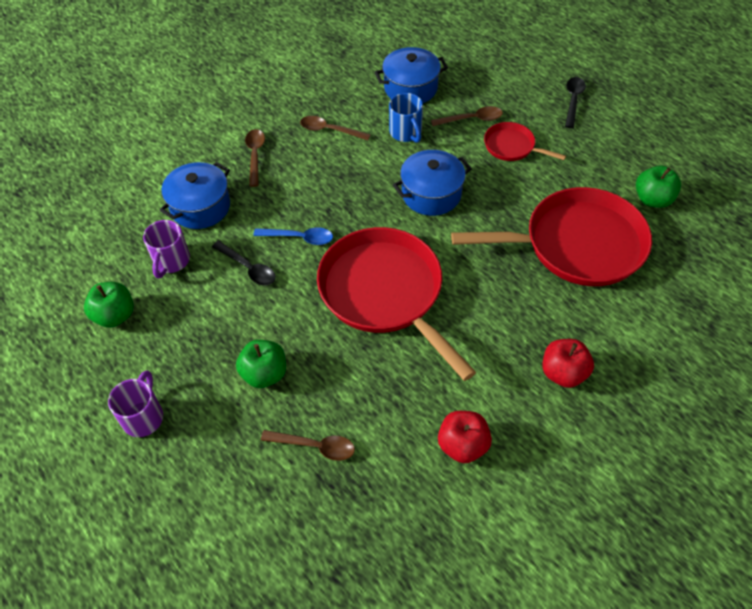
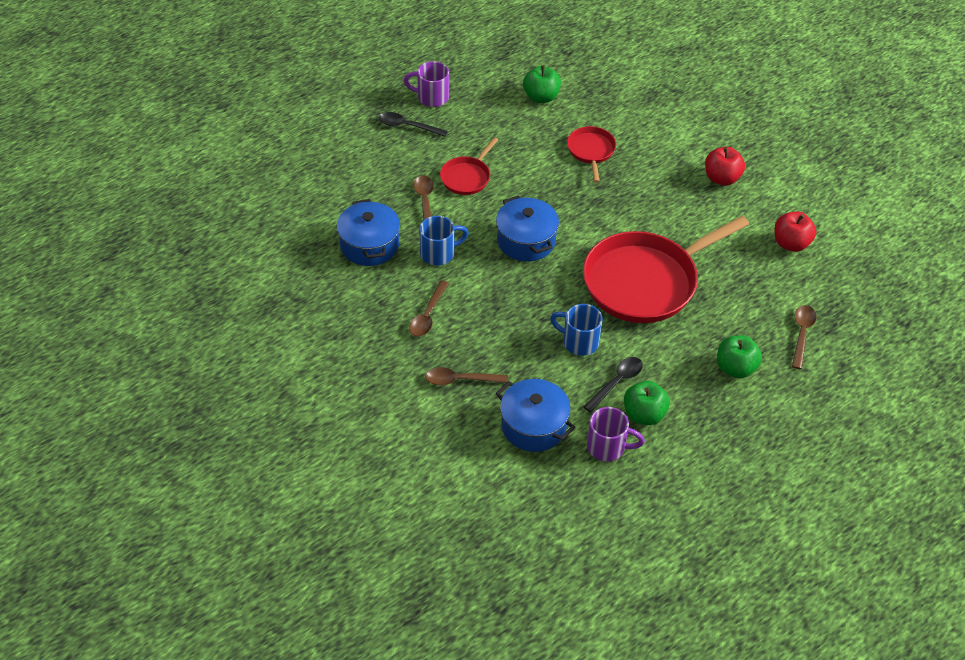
camera: 90 degrees left, 5 degrees down
green apple [84,282,134,328] -> green apple moved to [624,381,670,425]
purple mug [108,370,163,437] -> purple mug moved to [403,61,449,107]
blue spoon [253,227,333,245] -> blue mug [550,304,603,356]
red pan [451,187,652,286] -> red pan [567,126,616,183], size x0.47

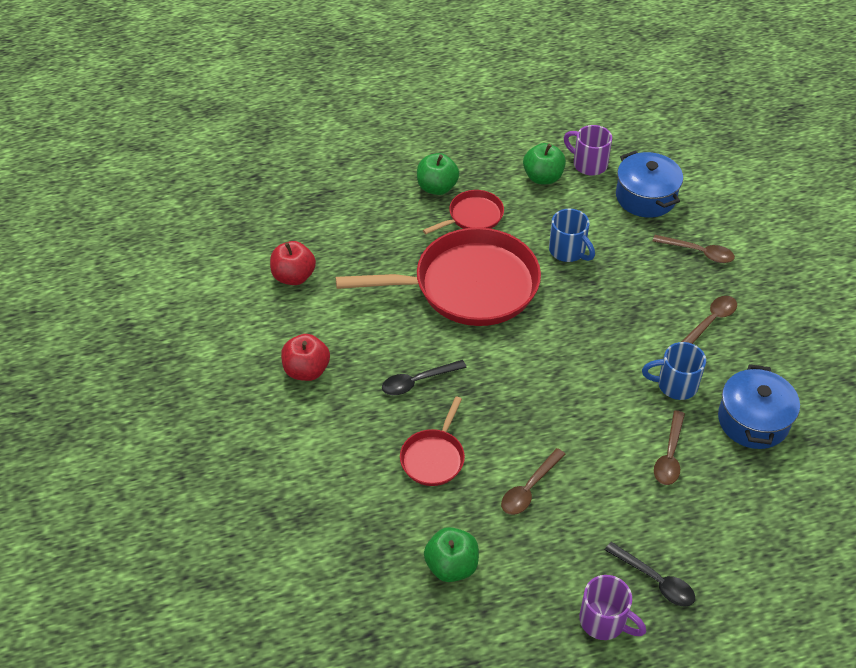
camera: 155 degrees left, 0 degrees up
red pan [440,137,498,195] -> red pan moved to [423,190,504,234]
blue pot [496,195,559,262] -> none
black spoon [583,357,643,412] -> black spoon moved to [382,360,467,395]
brown spoon [792,305,816,369] -> brown spoon moved to [501,448,566,515]

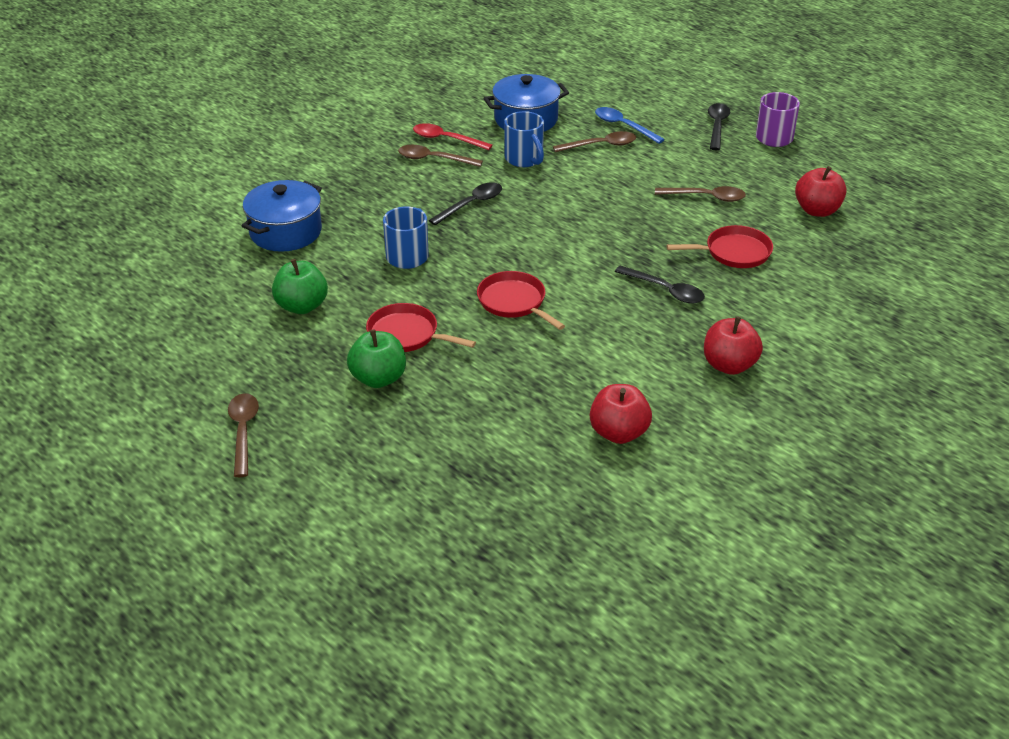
camera: 120 degrees left, 10 degrees down
red pan [336,228,541,326] -> red pan [477,271,565,330], size x0.47
green apple [424,527,479,582] -> red apple [795,166,847,217]
purple mug [564,125,612,176] -> none
brown spoon [653,235,735,263] -> brown spoon moved to [228,393,259,477]
none -> red spoon [413,123,492,150]
none -> black spoon [429,182,502,225]
none -> blue spoon [595,107,665,144]

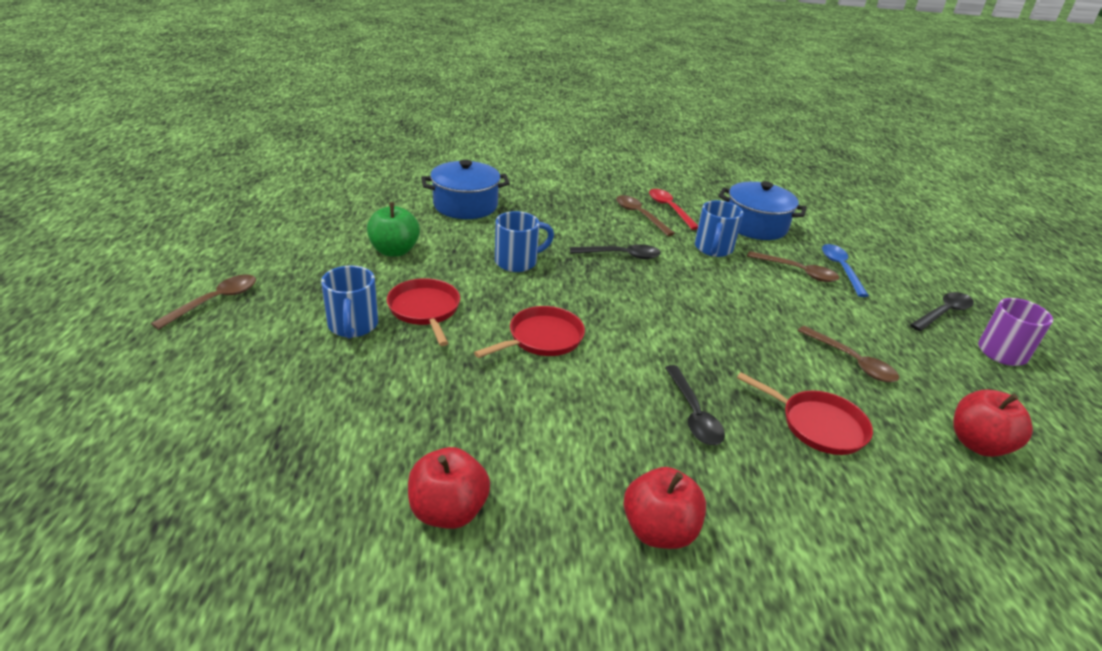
camera: 40 degrees right, 5 degrees down
green apple [347,329,406,388] -> blue mug [321,266,378,339]
red pan [477,271,565,330] -> red pan turned 45 degrees clockwise [474,306,585,358]

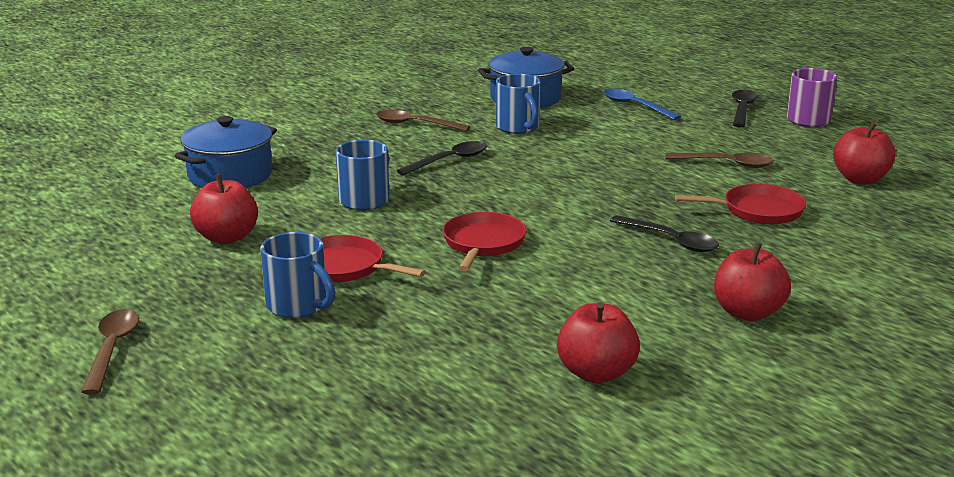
camera: 35 degrees left, 10 degrees down
green apple [367,202,420,257] -> red apple [190,174,258,244]
red spoon [649,189,698,230] -> none
brown spoon [747,251,839,282] -> none

